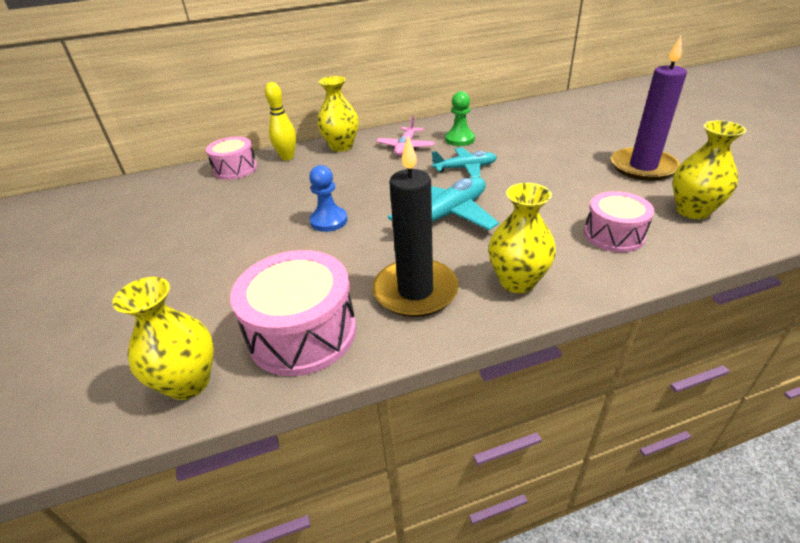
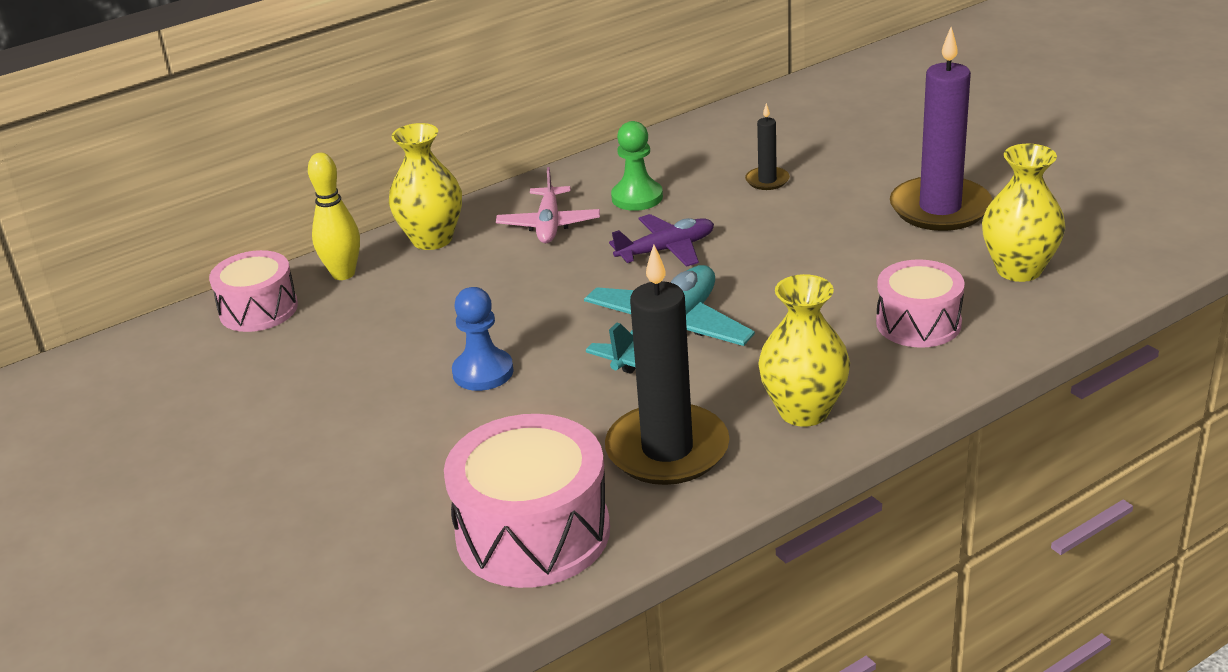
camera: 15 degrees left, 5 degrees down
yellow vase [112,277,214,400] -> none
turquoise plane [432,147,497,178] -> purple plane [609,214,714,267]
none -> black candle [745,103,790,190]

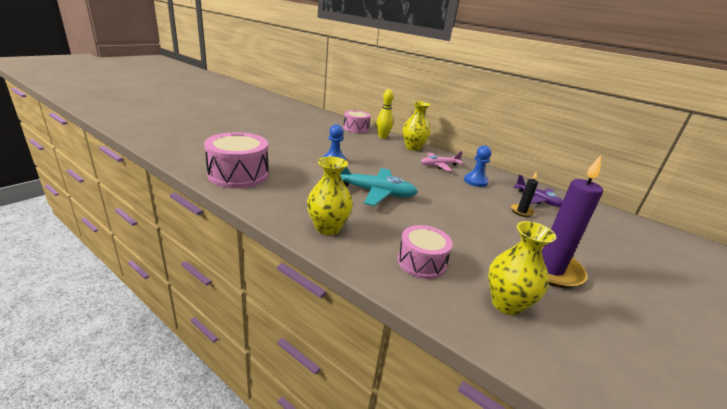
camera: 65 degrees right, 5 degrees down
black candle [605,245,729,485] -> none
purple plane [609,214,714,267] -> purple plane moved to [514,175,563,207]
green pawn [611,121,663,211] -> blue pawn [464,145,491,187]

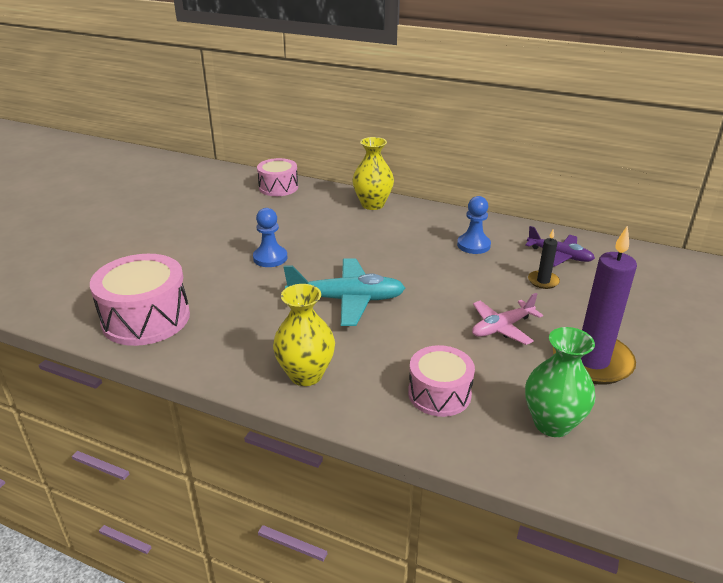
camera: 10 degrees left, 5 degrees up
yellow bowling pin [376,89,394,139] -> none
pink plane [421,151,464,171] -> pink plane moved to [472,293,543,345]
yellow vase [488,221,556,315] -> green vase [525,327,595,437]

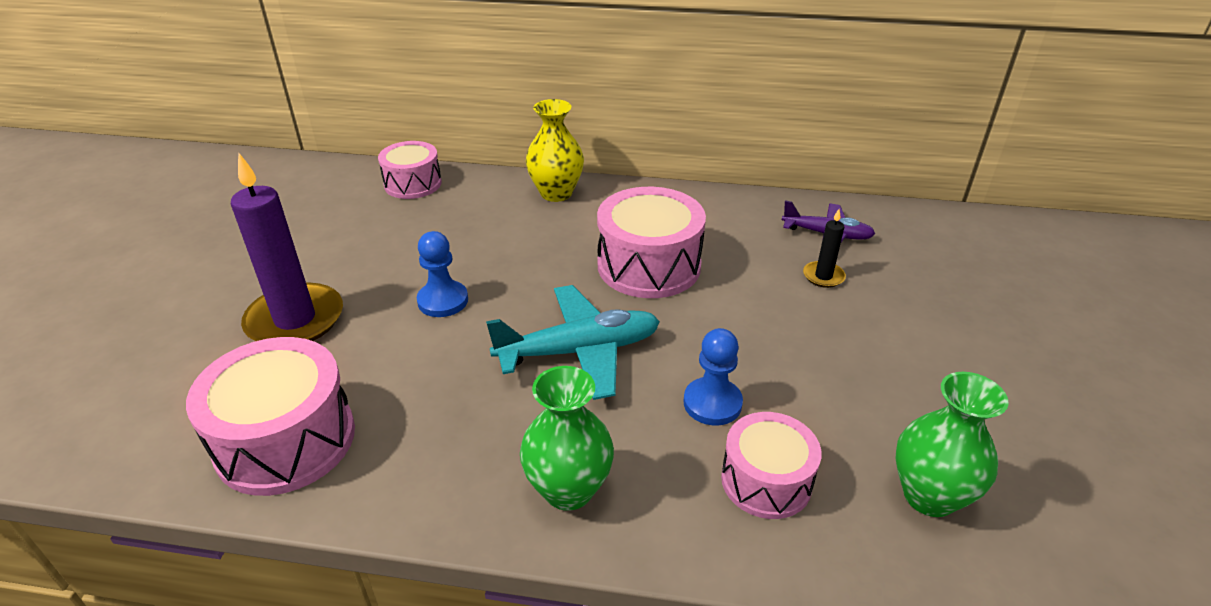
camera: 15 degrees left, 5 degrees up
yellow vase [273,284,335,386] -> green vase [520,366,614,511]
blue pawn [457,196,491,254] -> blue pawn moved to [684,328,743,425]
pink plane [472,293,543,345] -> none
purple candle [553,226,637,385] -> purple candle moved to [231,153,343,341]
none -> pink drum [597,187,706,298]

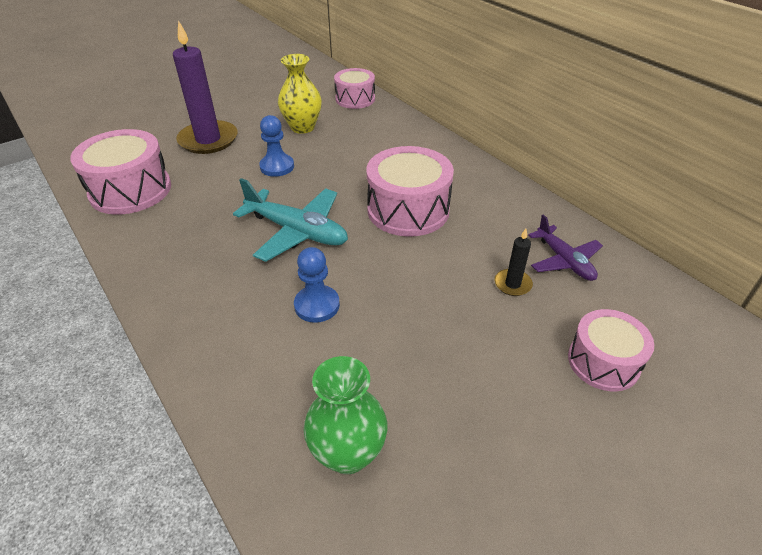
camera: 45 degrees right, 5 degrees up
green vase [520,366,614,511] -> none
yellow vase [526,99,584,202] -> yellow vase moved to [278,54,322,134]
pink drum [721,412,821,519] -> pink drum moved to [568,309,654,391]

